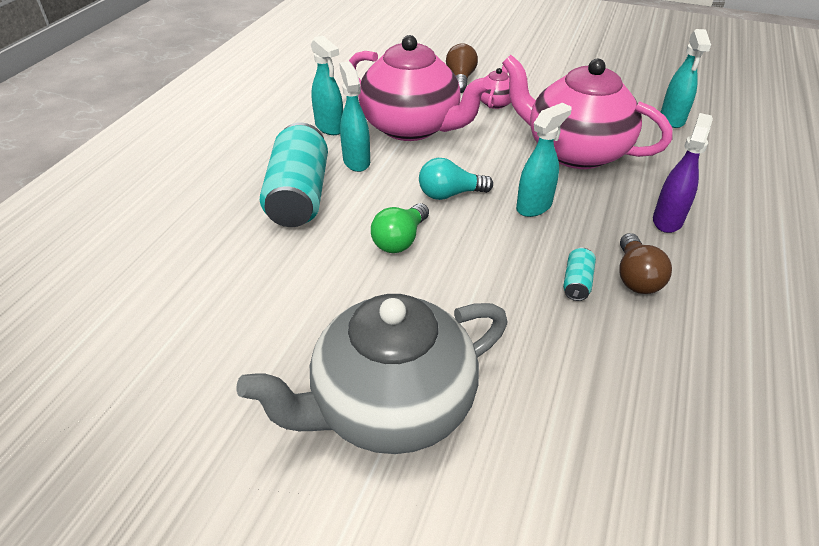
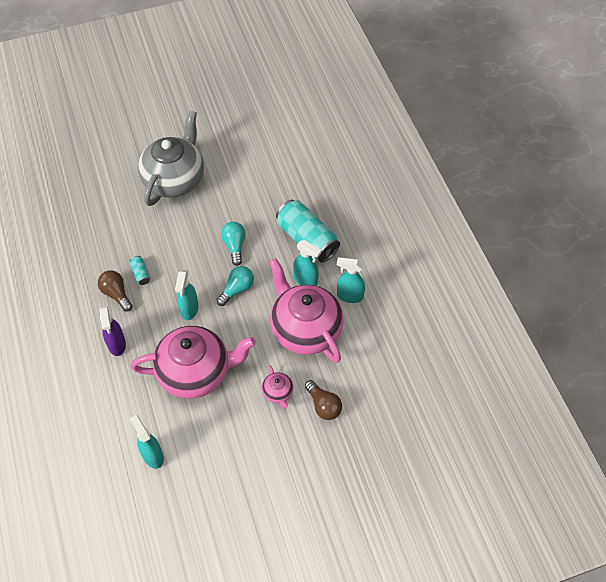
camera: 140 degrees right, 15 degrees up
pink teapot [349,35,491,141] -> pink teapot turned 60 degrees clockwise [269,258,344,363]
green light bulb [371,203,429,253] -> turquoise light bulb [221,222,246,266]

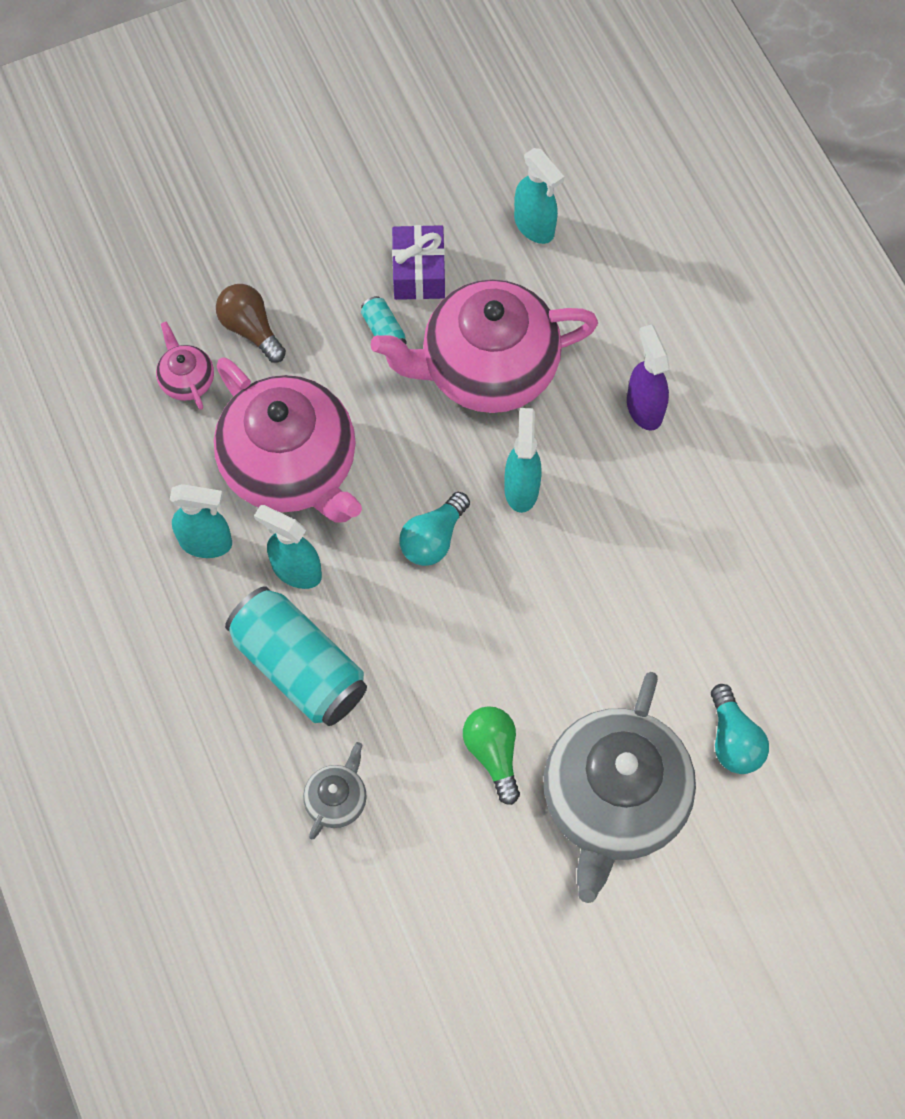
camera: 175 degrees right, 10 degrees up
brown light bulb [98,270,133,312] -> none
turquoise can [130,256,150,285] -> turquoise can moved to [361,296,407,344]
turquoise light bulb [221,222,246,266] -> turquoise light bulb moved to [711,684,769,774]
pink teapot [262,365,293,409] -> pink teapot moved to [156,322,214,410]
none -> grey teapot [303,742,367,840]
none -> purple gift [392,225,445,300]
none -> green light bulb [463,706,520,805]

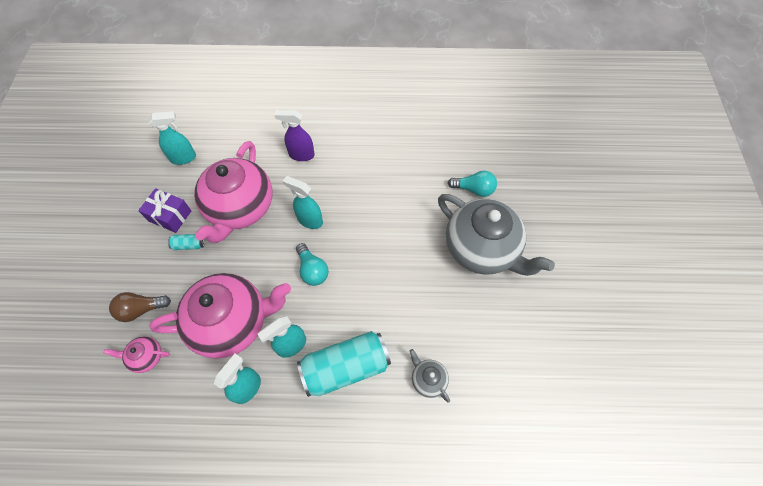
camera: 65 degrees left, 5 degrees down
green light bulb [463,706,520,805] -> none

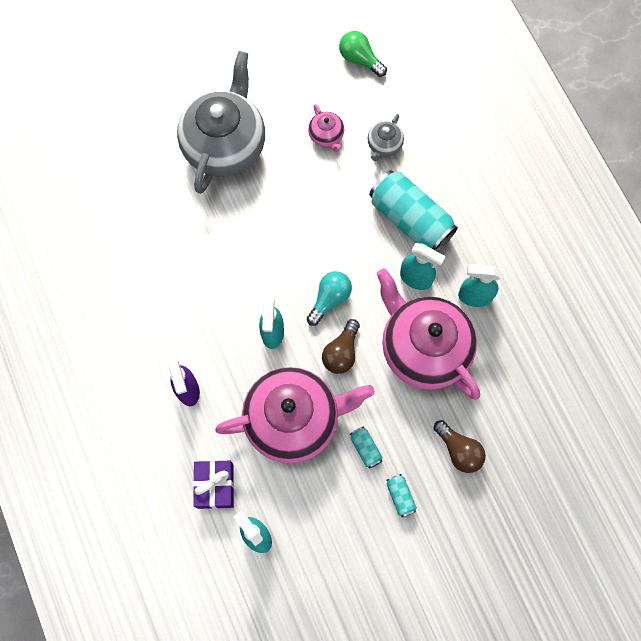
camera: 115 degrees left, 10 degrees up
pink teapot [103,336,170,373] -> pink teapot moved to [308,104,344,152]
purple gift [138,188,191,233] -> purple gift moved to [193,460,234,509]
turquoise light bulb [448,171,497,197] -> none
none -> brown light bulb [322,319,360,374]
none -> green light bulb [339,31,387,77]
none -> turquoise can [387,474,417,517]

